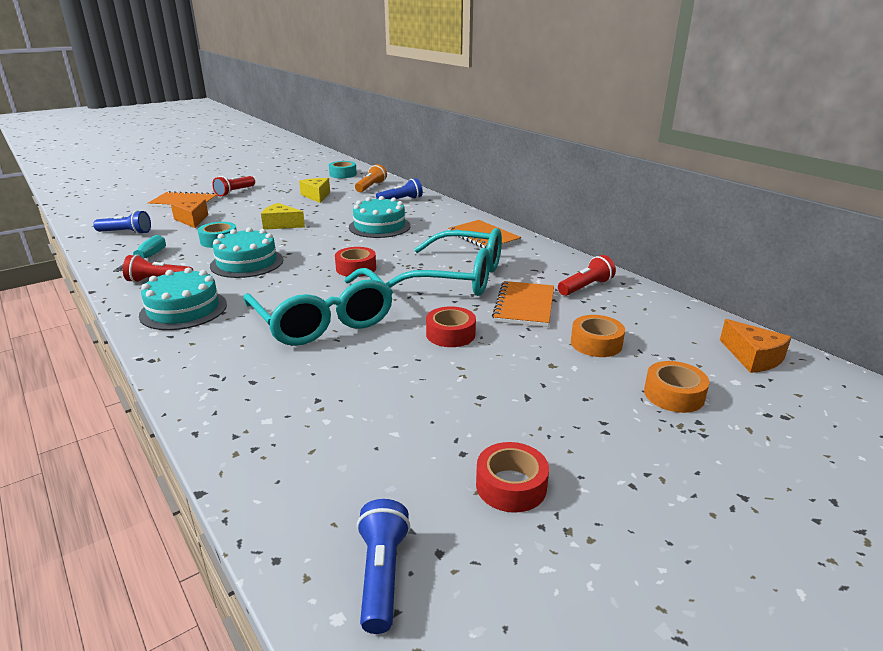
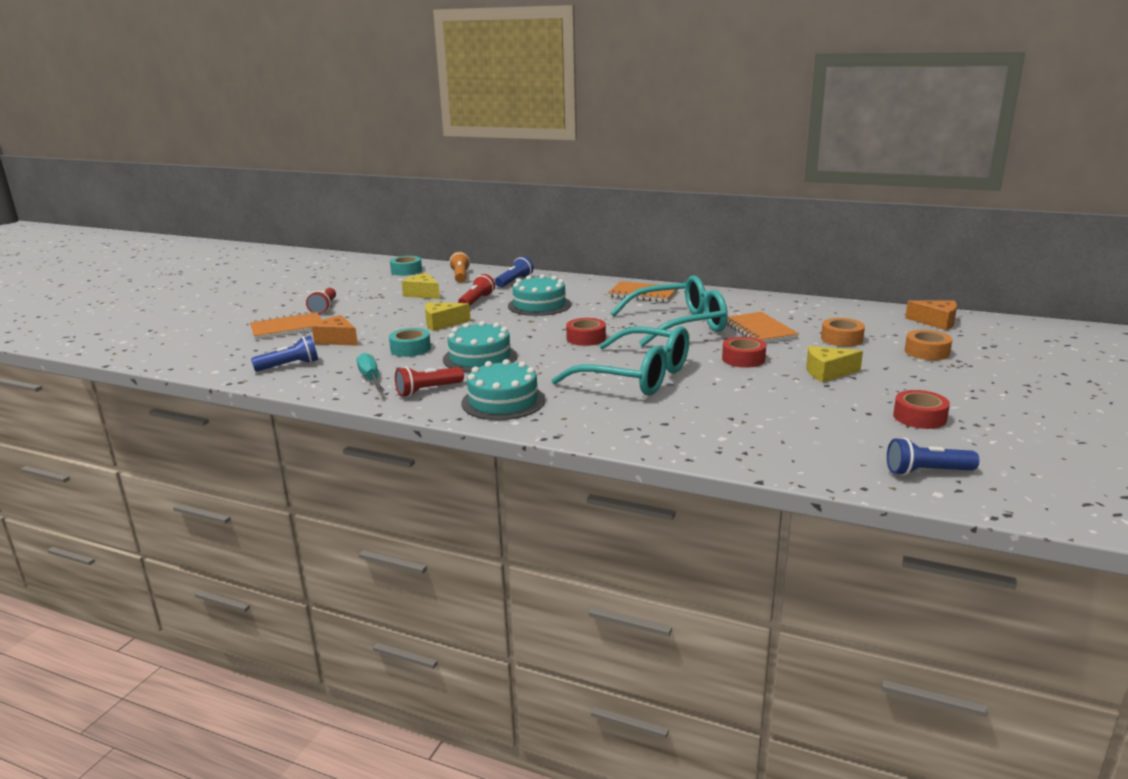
camera: 30 degrees left, 5 degrees down
blue flashlight [357,499,410,634] -> blue flashlight turned 60 degrees counterclockwise [887,438,979,476]
red flashlight [558,255,616,296] -> red flashlight moved to [458,274,495,306]
none -> yellow cheese [806,346,863,382]

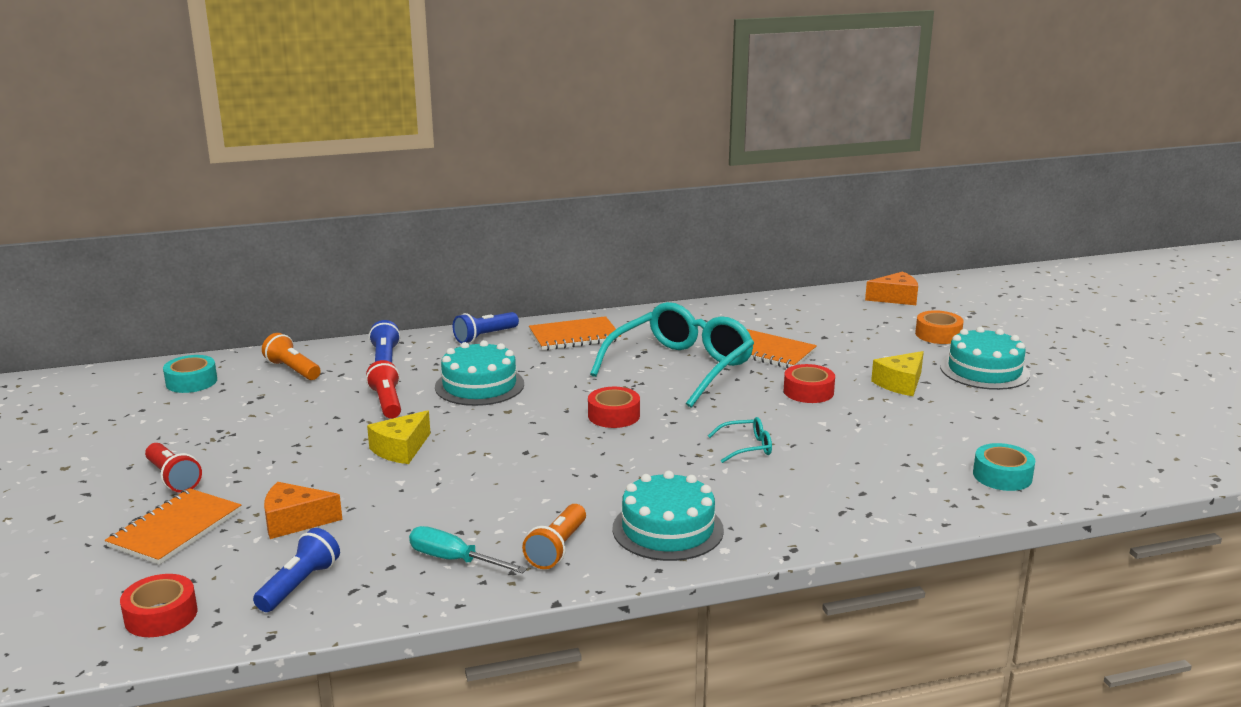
camera: 40 degrees left, 0 degrees up
turquoise tape [389,328,431,357] -> turquoise tape moved to [973,443,1035,491]
red flashlight [395,366,464,397] -> orange flashlight [522,504,586,569]
yellow cheese [402,273,440,299] -> none
turquoise cake [443,321,517,372] -> turquoise cake moved to [940,327,1030,390]
turquoise glasses [551,326,689,396] -> turquoise glasses [708,417,772,463], size x0.40
orange tape [821,318,865,347] -> none
blue flashlight [887,438,979,476] -> blue flashlight moved to [453,312,519,343]
red tape [893,390,950,429] -> red tape moved to [120,574,197,637]

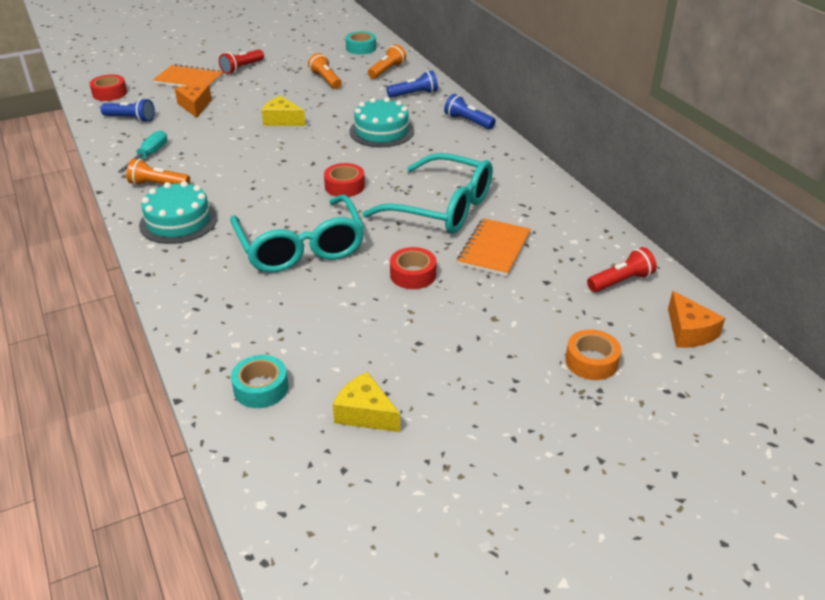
camera: 80 degrees right, 15 degrees up
red flashlight [366,360,401,419] -> red flashlight moved to [587,247,657,292]
orange notebook [529,316,621,351] -> none
turquoise glasses [708,417,772,463] -> turquoise glasses [230,195,365,273], size x2.47
yellow cheese [871,351,924,396] -> yellow cheese moved to [333,372,400,432]
turquoise cake [940,327,1030,390] -> none
none -> orange flashlight [308,53,342,89]

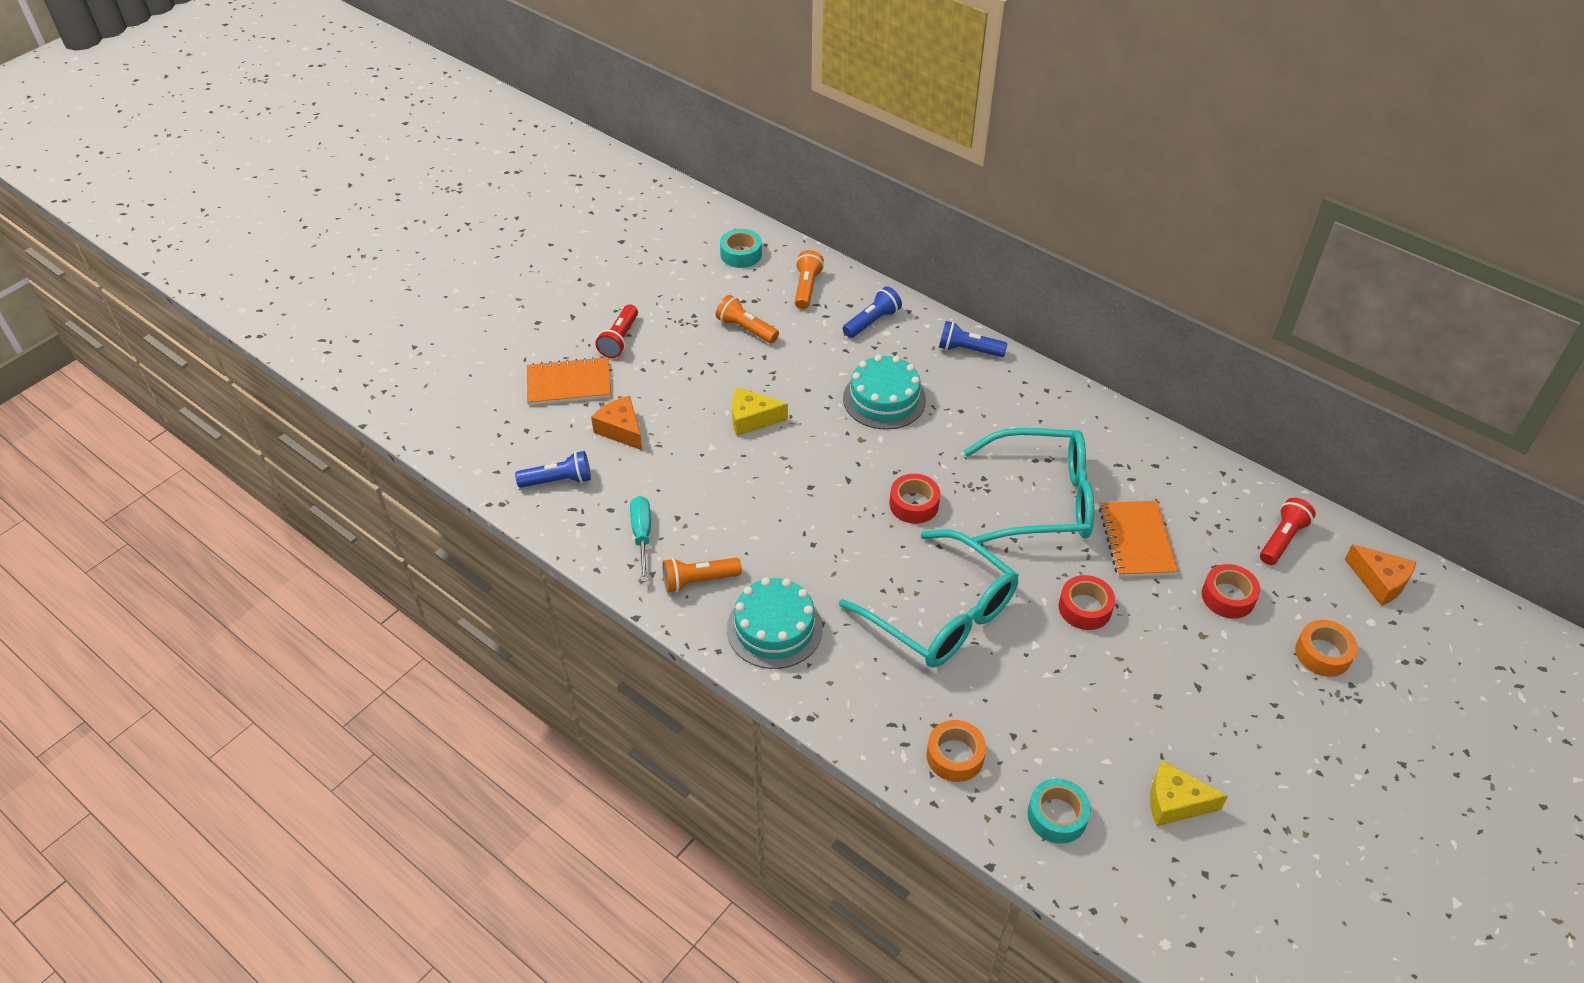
camera: 25 degrees left, 10 degrees up
red tape [90,75,127,101] -> red tape moved to [1202,564,1260,619]
none -> orange tape [926,720,986,782]

